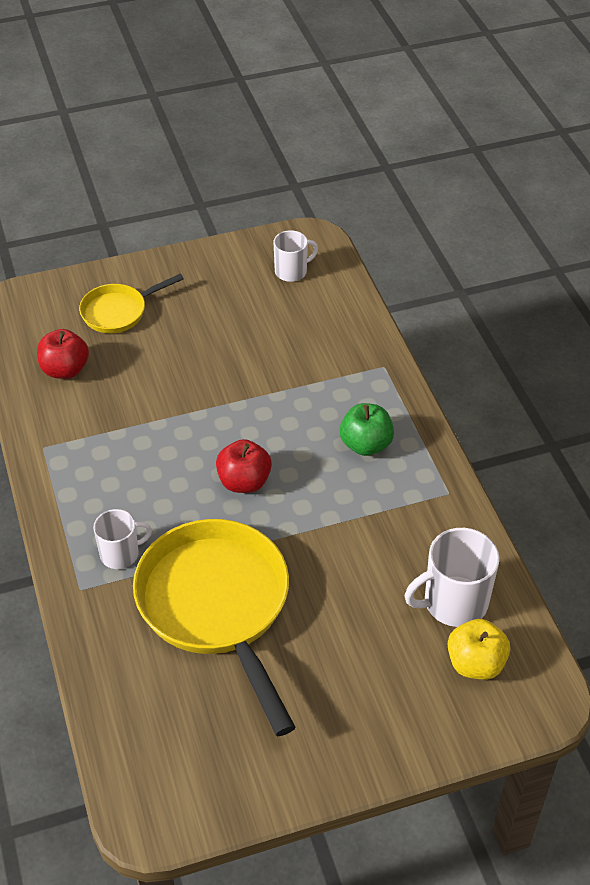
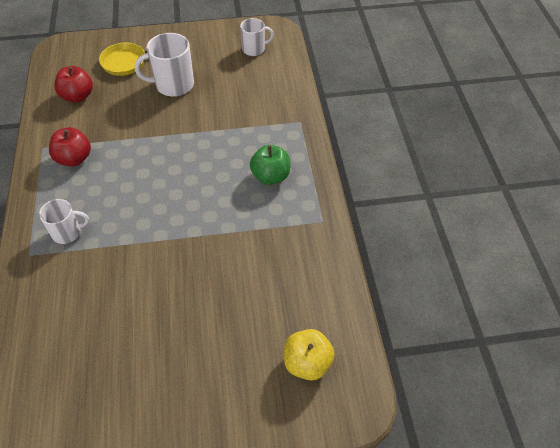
camera: 10 degrees right, 5 degrees up
yellow pan [133,519,296,736] -> none
red apple [216,439,272,493] -> red apple moved to [49,127,91,166]
white mug [405,528,499,627] -> white mug moved to [135,33,194,97]

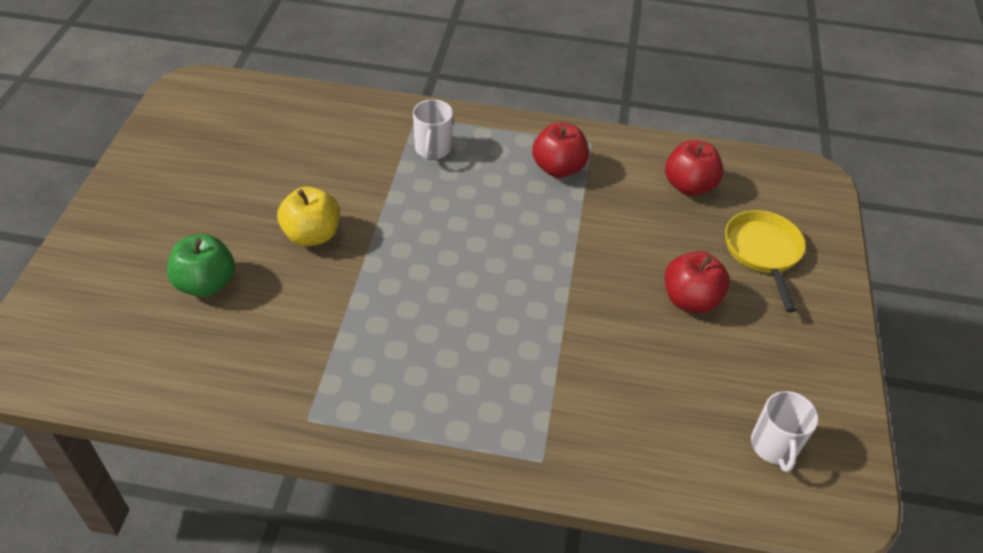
camera: 105 degrees right, 5 degrees down
white mug [135,33,194,97] -> red apple [665,251,730,313]
green apple [250,145,290,185] -> green apple moved to [167,234,235,297]
yellow apple [284,329,335,381] -> yellow apple moved to [277,187,340,246]

